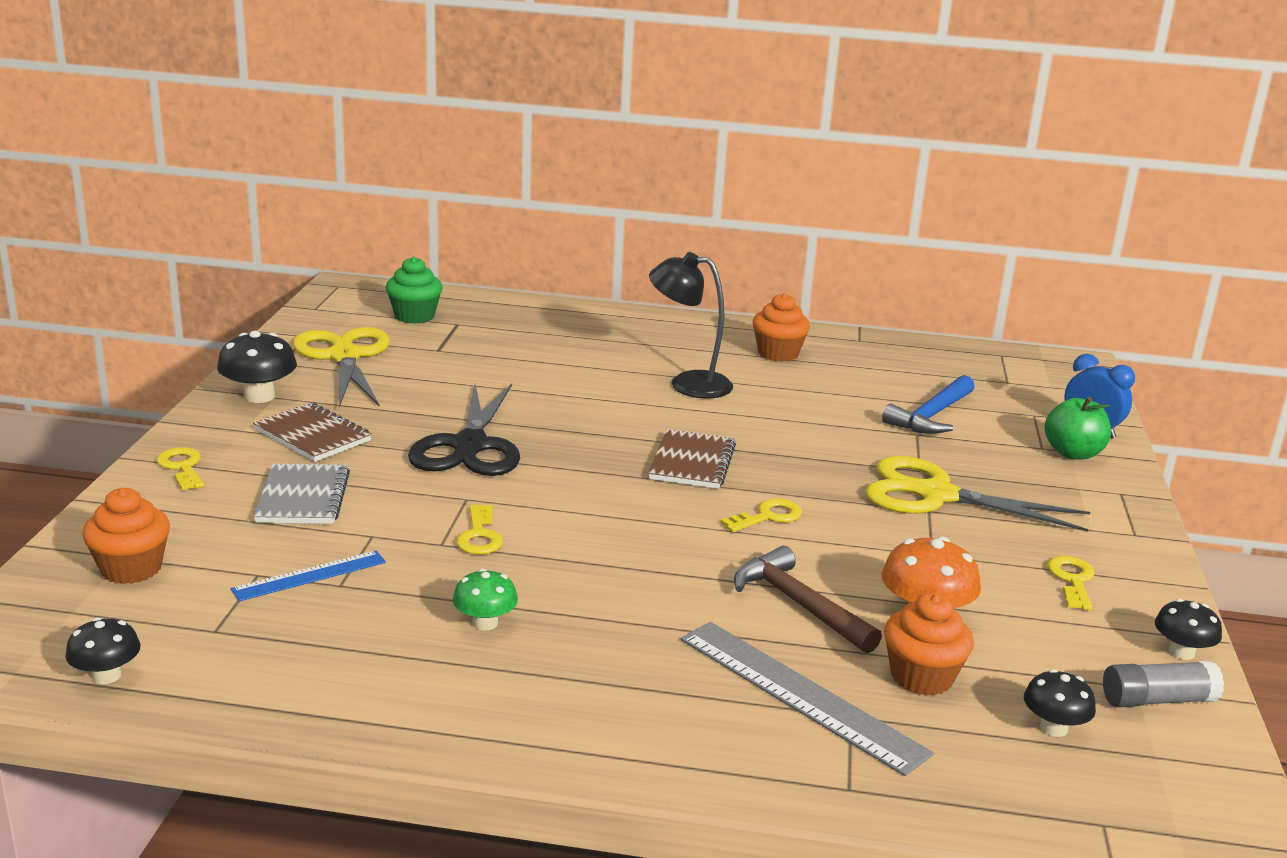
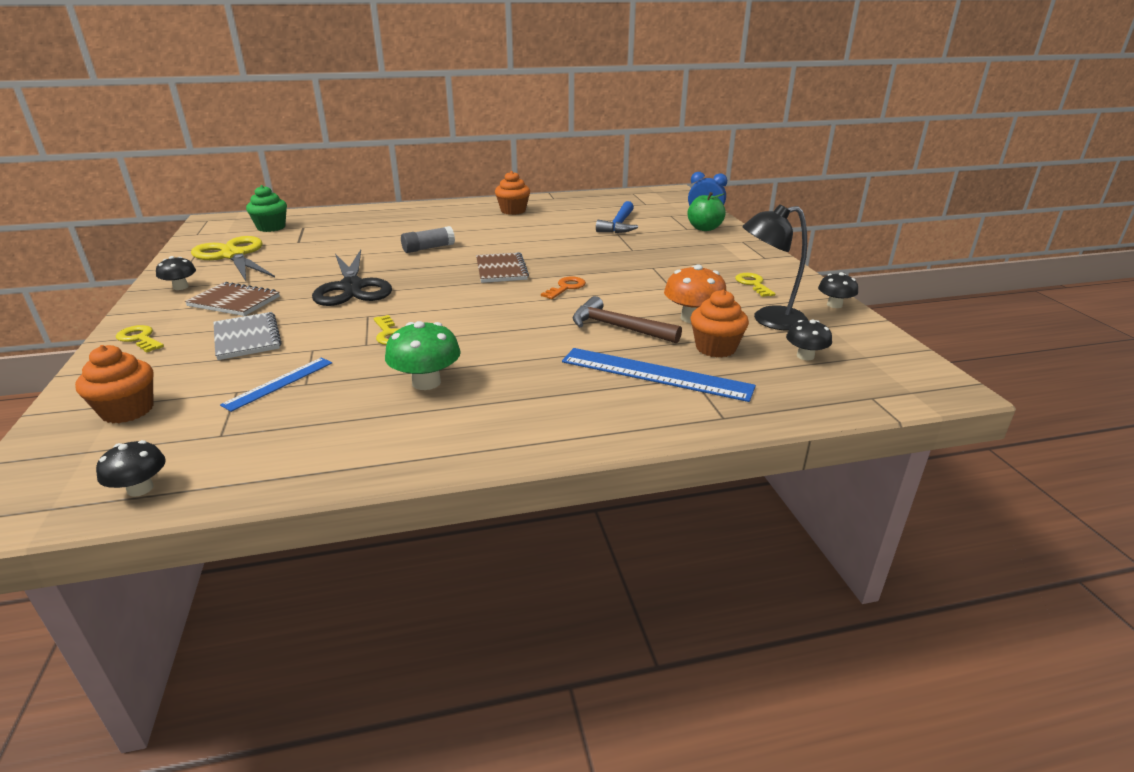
camera: 20 degrees left, 5 degrees up
black mushroom [217,331,297,403] -> black mushroom [156,256,196,290], size x0.64
green mushroom [453,569,518,631] -> green mushroom [385,321,461,390], size x1.56
black lamp [649,252,733,398] -> black lamp moved to [743,204,808,331]
grey ruler [681,622,934,776] -> blue ruler [562,348,756,402]
yellow key [720,498,802,532] -> orange key [541,277,586,299]
yellow scissors [865,456,1090,532] -> none
grey glue stick [1103,661,1224,707] -> grey glue stick moved to [401,226,455,253]

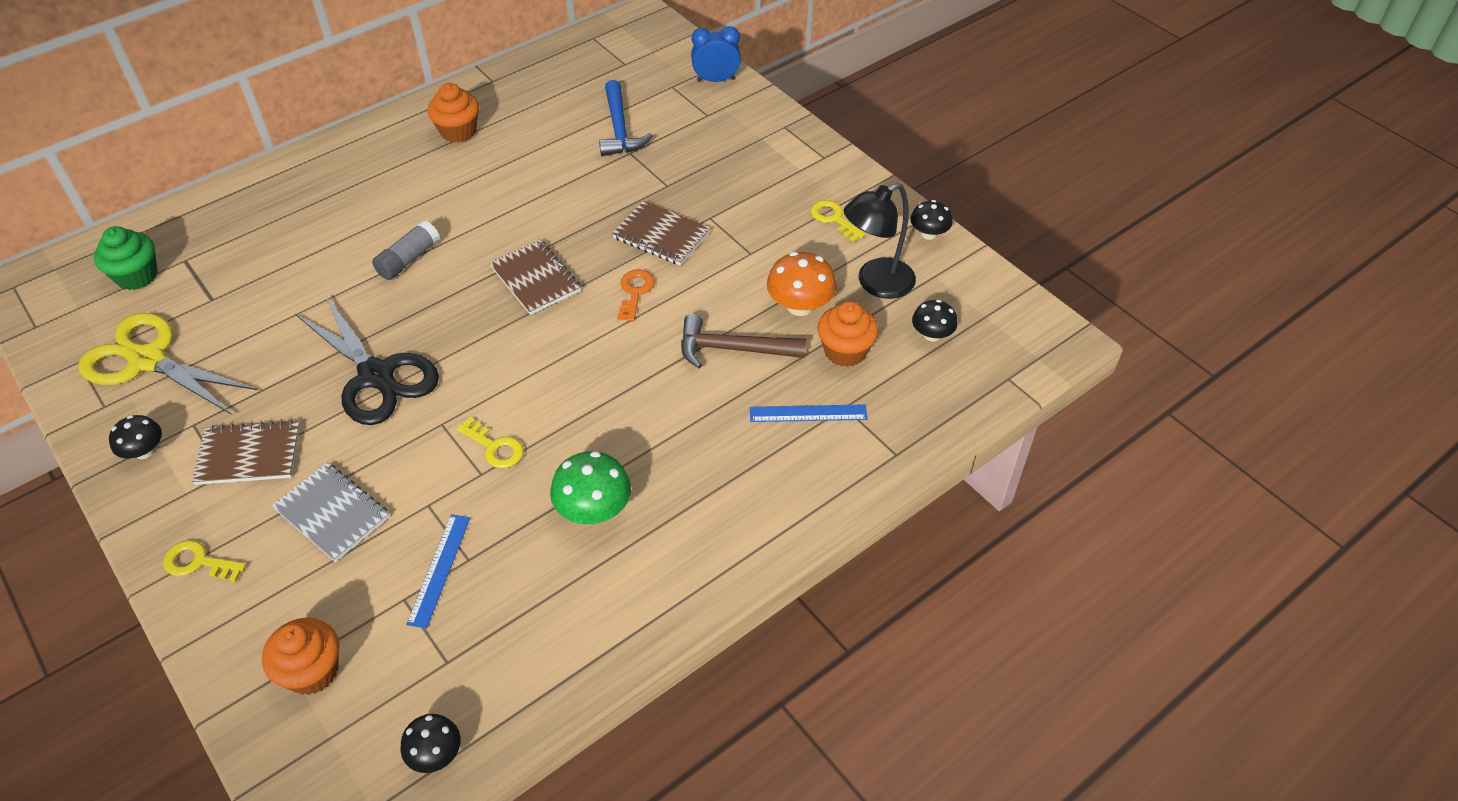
camera: 25 degrees left, 20 degrees up
blue ruler [562,348,756,402] -> blue ruler [750,404,867,422], size x0.58
green apple [687,192,726,231] -> none
none -> brown notebook [612,201,710,266]

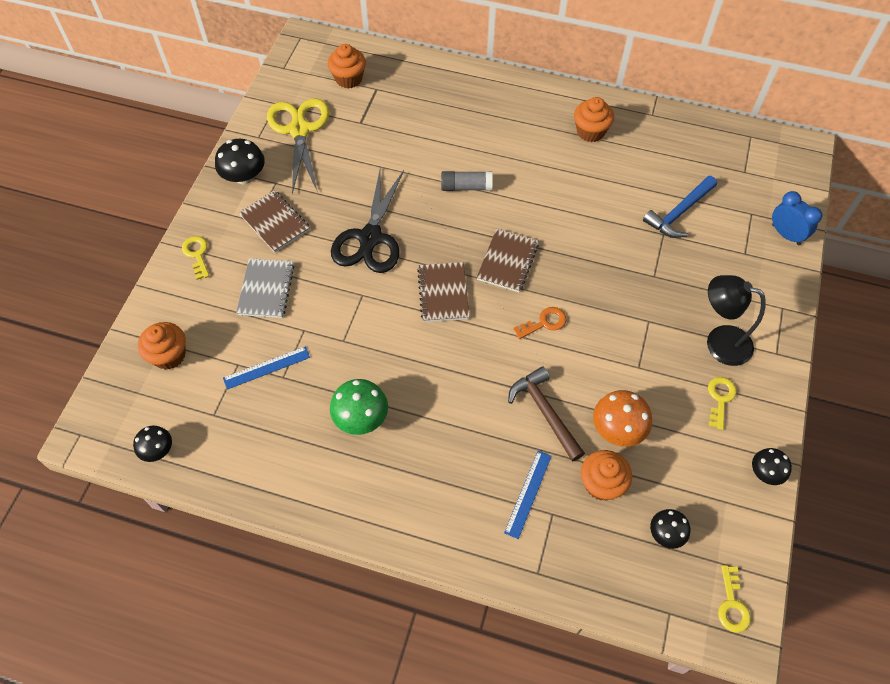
camera: 55 degrees right, 10 degrees up
green cupcake [94,226,158,290] -> orange cupcake [328,44,366,89]
black mushroom [109,415,162,459] -> black mushroom [215,139,265,185], size x1.56
yellow key [457,417,524,468] -> yellow key moved to [718,565,751,633]
brown notebook [612,201,710,266] -> brown notebook moved to [417,262,470,322]
blue ruler [750,404,867,422] -> blue ruler turned 60 degrees clockwise [504,451,552,539]
black lamp [844,183,916,299] -> black lamp moved to [707,275,766,366]

